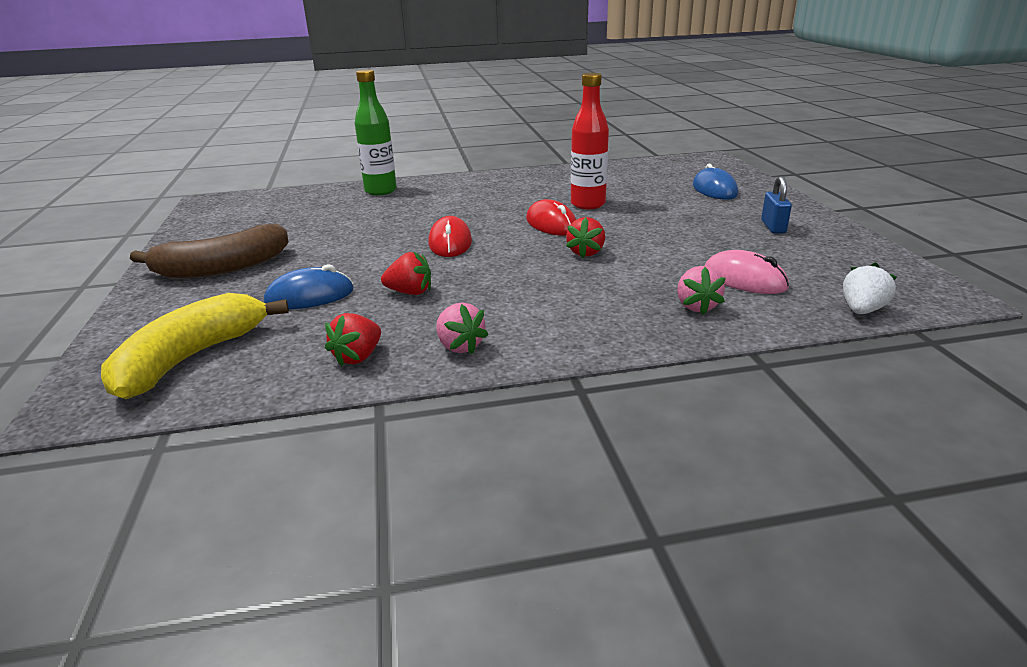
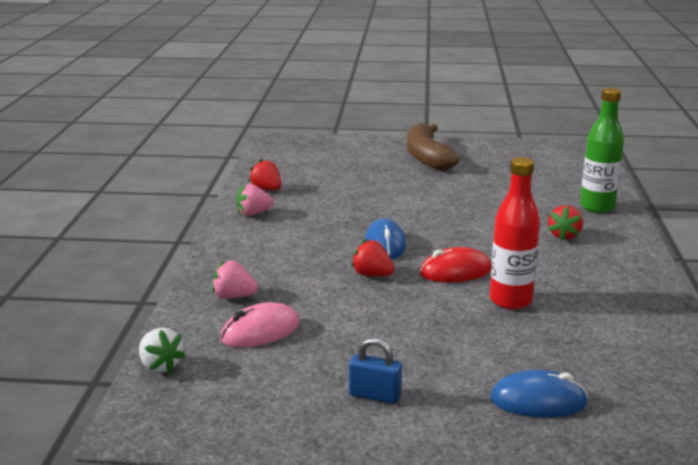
camera: 105 degrees right, 5 degrees down
yellow banana [101,293,289,399] -> none
blue mouse [264,264,354,309] -> blue mouse moved to [365,219,406,259]
red strawberry [381,252,431,295] -> red strawberry moved to [548,205,583,241]
red mouse [428,216,472,257] -> none

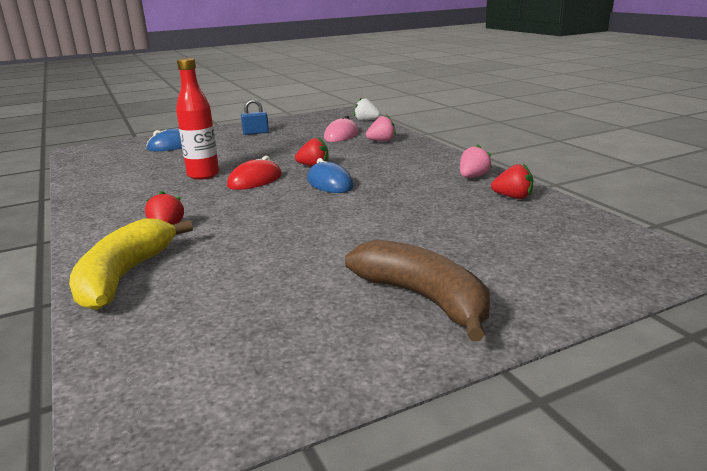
camera: 150 degrees right, 0 degrees up
green bottle [580,88,624,213] -> yellow banana [69,218,193,310]

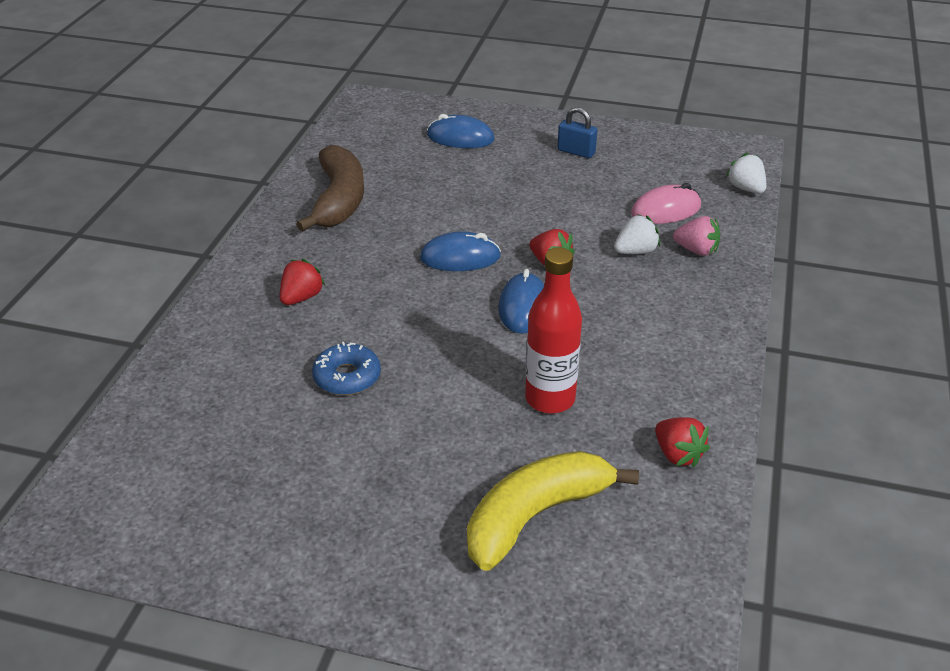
camera: 40 degrees right, 15 degrees up
yellow banana [69,218,193,310] -> yellow banana moved to [467,451,639,571]
red bottle [176,58,219,180] -> red bottle moved to [525,247,582,413]
red mouse [227,156,282,190] -> blue mouse [420,232,501,271]
brown banana [345,240,490,341] -> brown banana moved to [296,145,364,232]
pink strawberry [460,145,492,178] -> none
none -> blue donut [312,342,381,395]
none -> white strawberry [614,214,660,254]

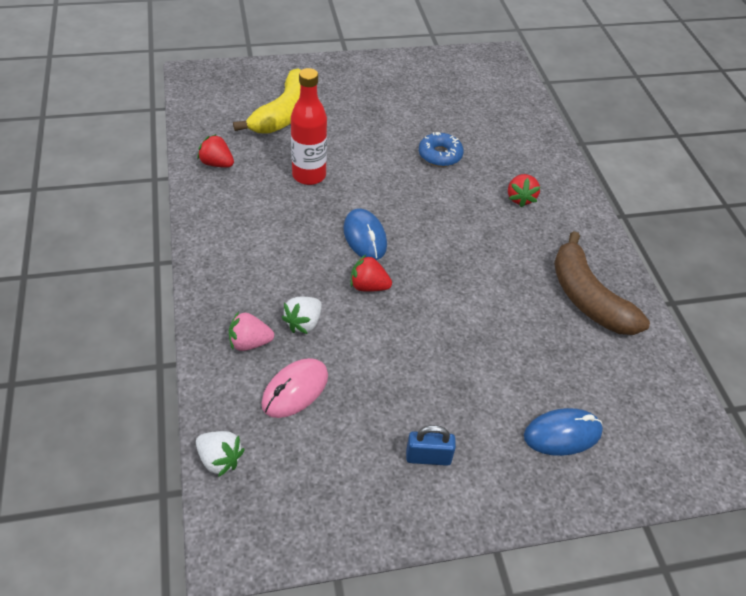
camera: 150 degrees right, 10 degrees up
blue mouse [420,232,501,271] -> none

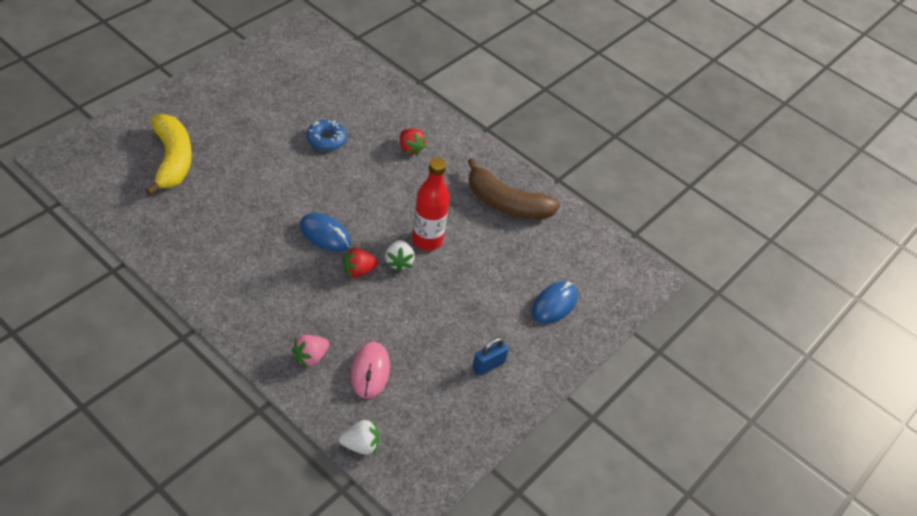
camera: 40 degrees left, 0 degrees up
red strawberry [197,134,234,167] -> none
white strawberry [281,297,322,334] -> white strawberry moved to [385,240,415,272]
red bottle [291,68,327,185] -> red bottle moved to [412,158,450,251]

